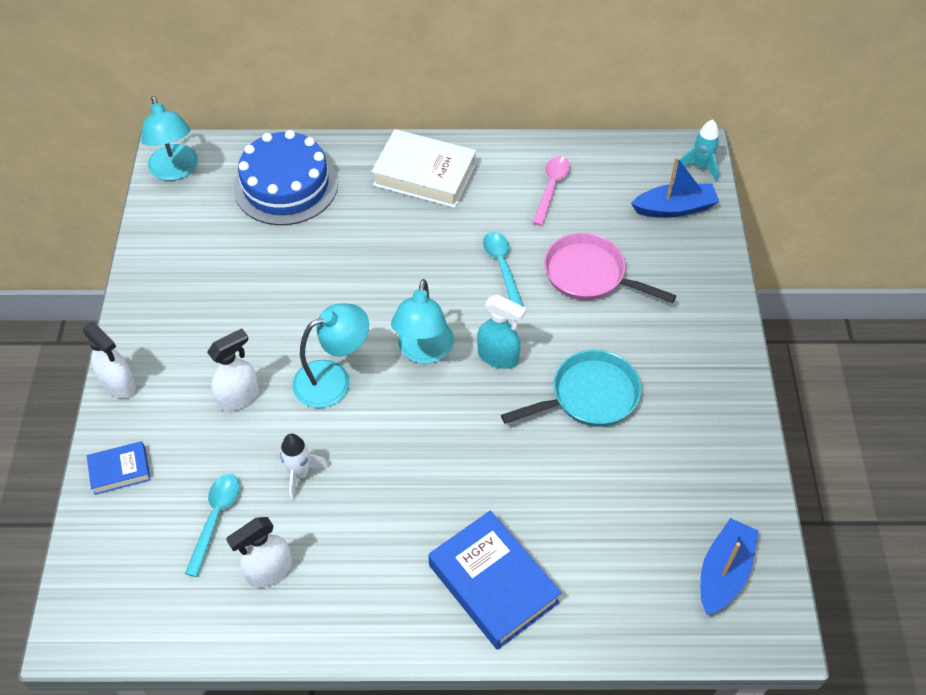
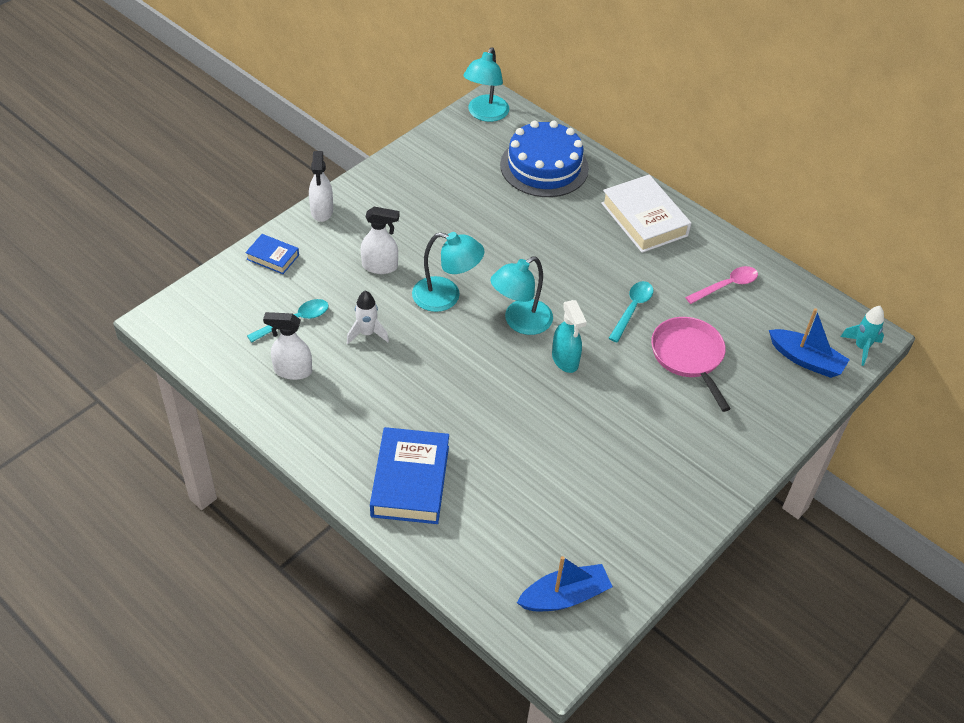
camera: 40 degrees right, 5 degrees down
turquoise pan [501,350,642,427] -> none

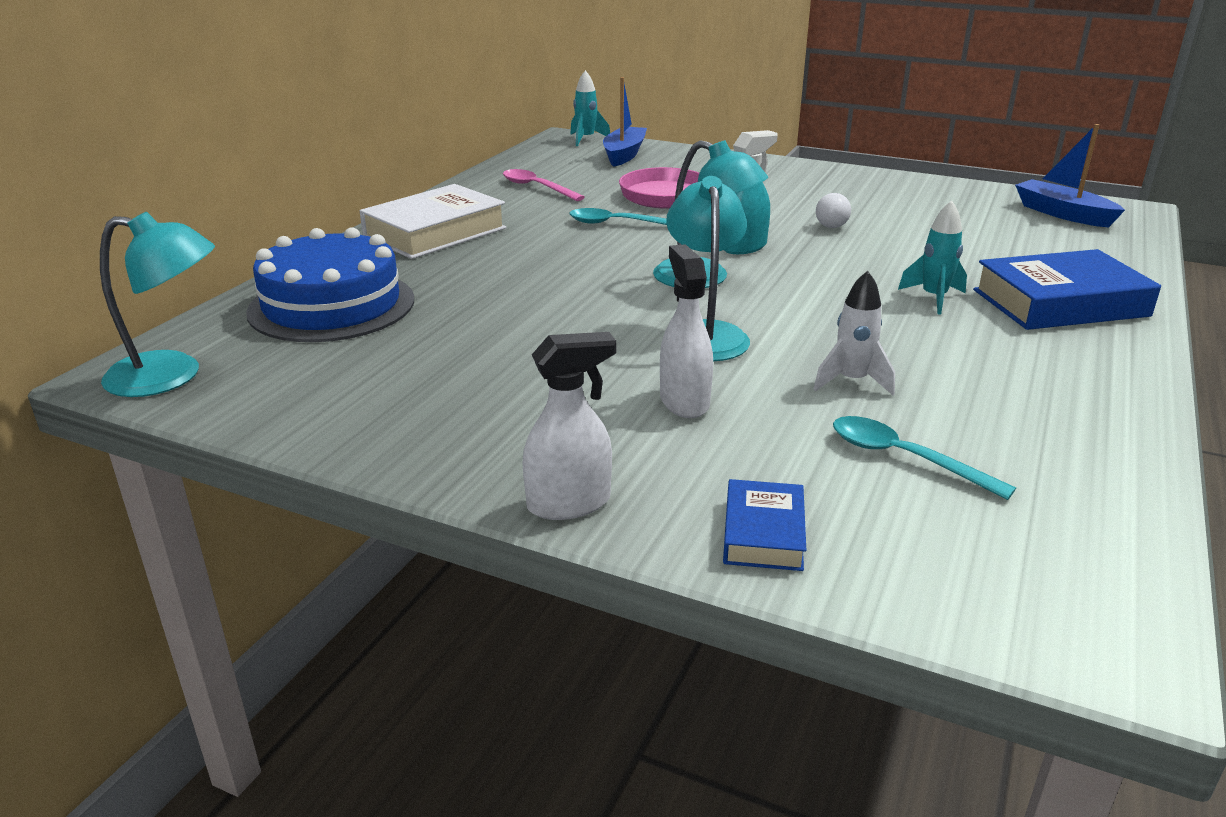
camera: 105 degrees left, 20 degrees down
white spray bottle [263,312,312,380] -> none
none -> white light bulb [816,193,851,228]
none -> turquoise rocket [898,200,967,315]

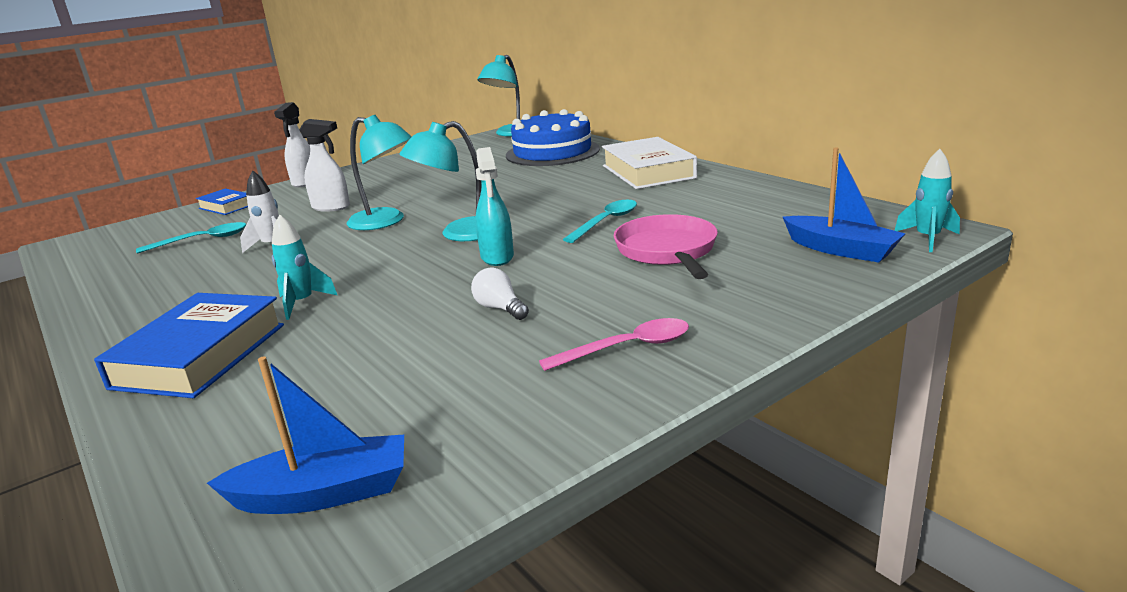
camera: 120 degrees right, 5 degrees down
pink spoon [503,169,585,201] -> pink spoon moved to [539,318,689,371]

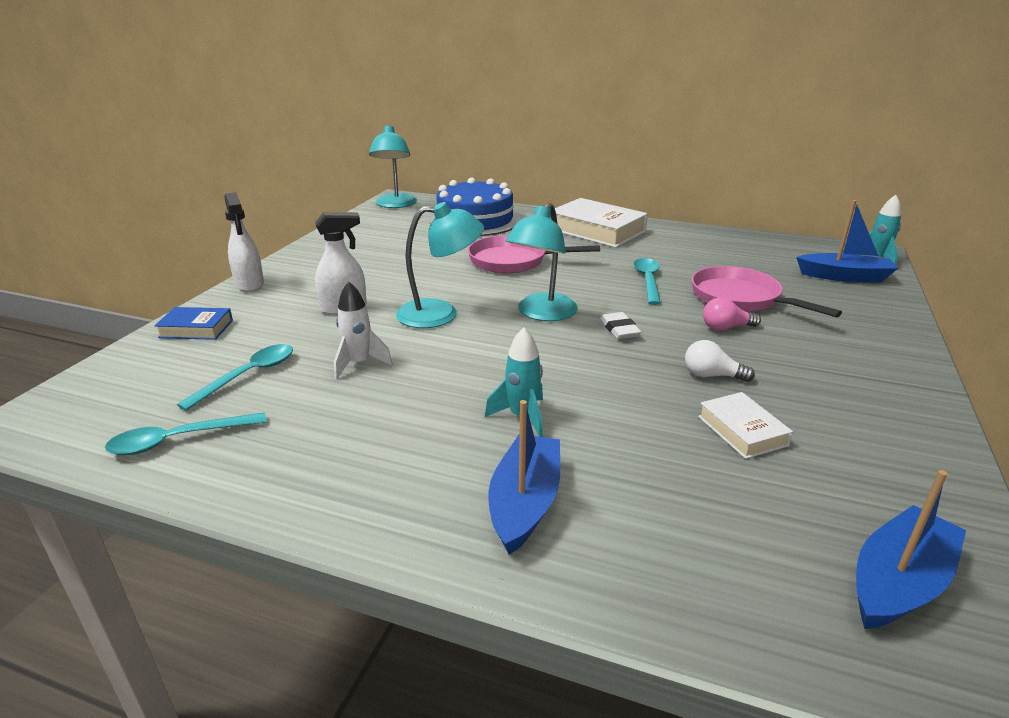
camera: 35 degrees left, 5 degrees up
blue book [94,293,284,398] -> blue boat [489,400,560,555]
turquoise spray bottle [475,147,514,266] -> white eraser [600,312,641,339]
pink spoon [539,318,689,371] -> none
none -> turquoise spoon [105,412,267,455]
none -> pink pan [468,235,600,274]
none -> white book [698,392,793,459]
none -> pink light bulb [703,297,761,331]

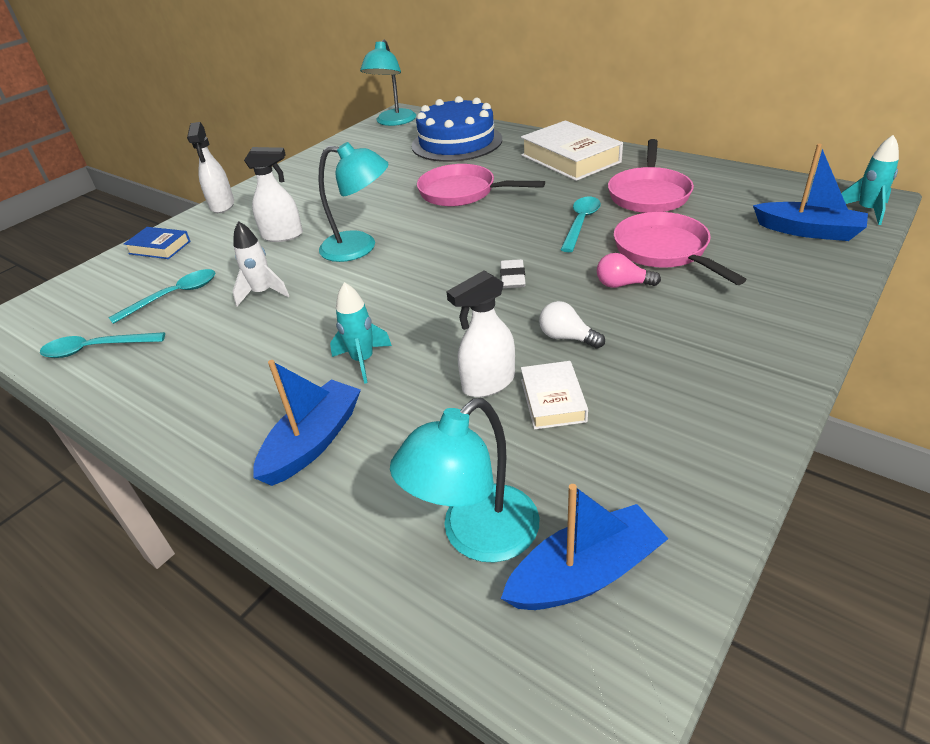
camera: 20 degrees right, 10 degrees up
turquoise lamp [506,203,578,321] -> turquoise lamp moved to [390,398,540,563]
none -> white spray bottle [446,271,515,398]
none -> pink pan [608,139,694,213]

